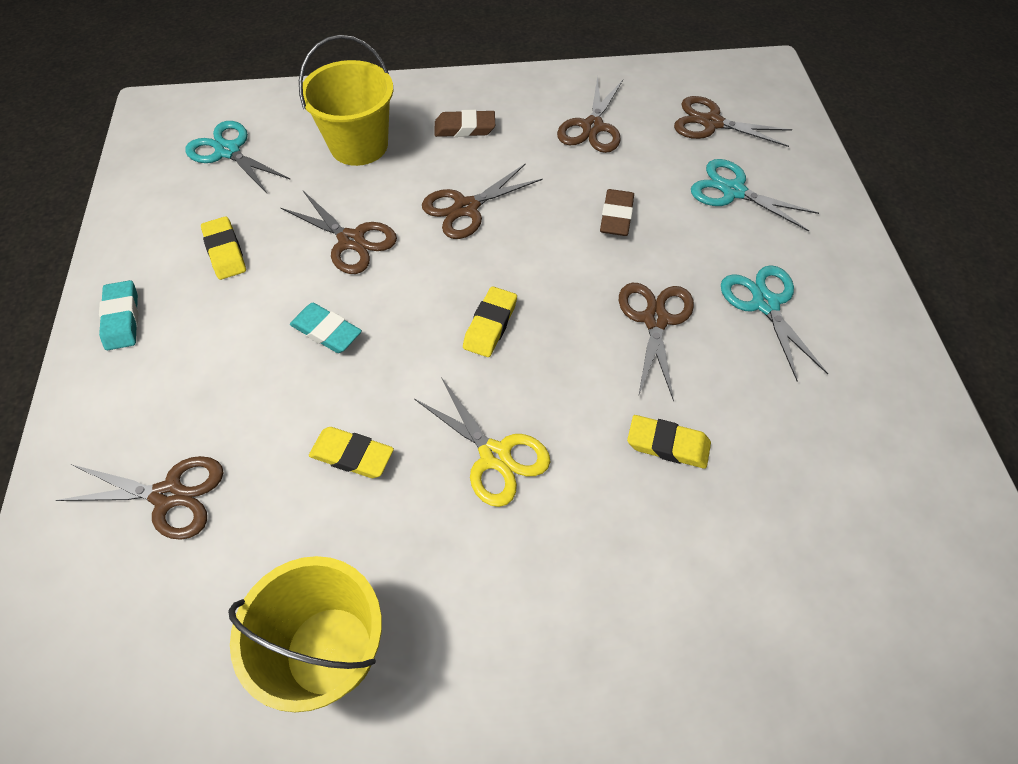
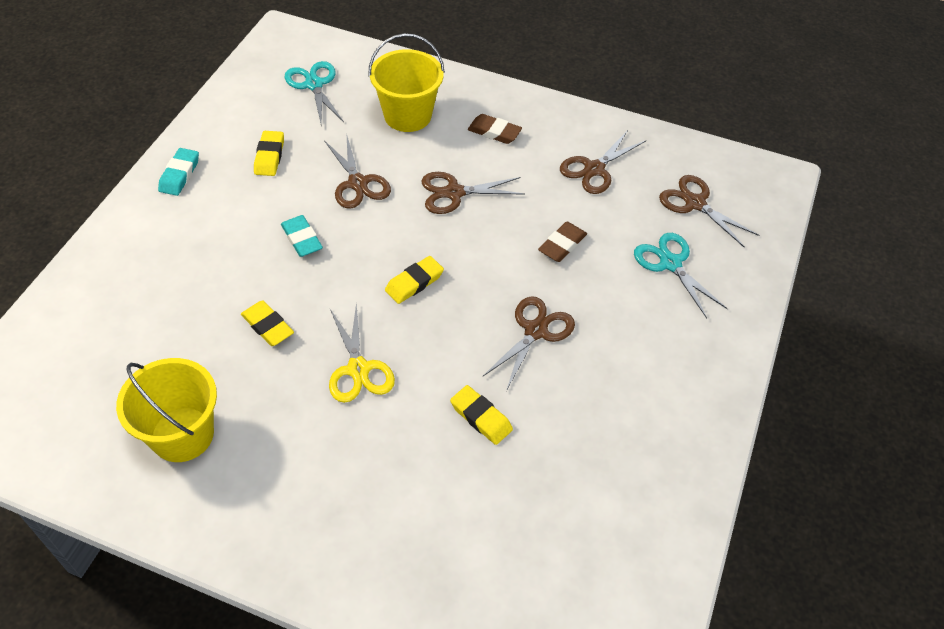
camera: 25 degrees right, 5 degrees down
brown scissors [55,456,224,540] -> none
turquoise scissors [721,265,828,381] -> none

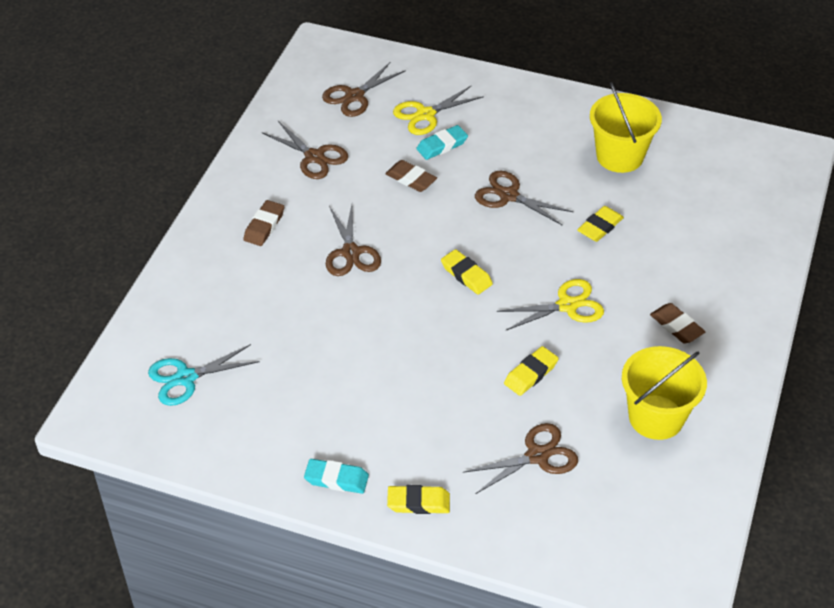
camera: 90 degrees left, 5 degrees down
yellow eraser [254,131,284,176] -> yellow eraser moved to [387,485,450,514]
turquoise eraser [281,215,323,257] -> turquoise eraser moved to [416,125,468,160]
brown scissors [324,133,391,209] -> brown scissors moved to [463,423,578,494]
yellow bucket [368,33,445,132] -> yellow bucket moved to [590,82,662,173]
turquoise scissors [634,233,728,318] -> yellow scissors [393,86,484,135]
none -> brown eraser [650,303,706,343]

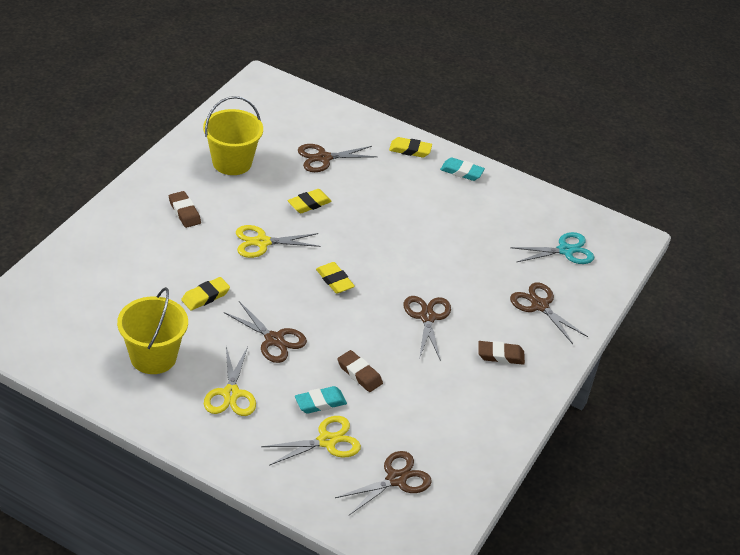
camera: 175 degrees left, 5 degrees down
brown eraser [243,200,284,246] -> brown eraser turned 60 degrees clockwise [478,341,525,365]
brown scissors [262,121,348,179] -> brown scissors moved to [510,282,588,344]
none -> yellow scissors [204,347,256,416]

